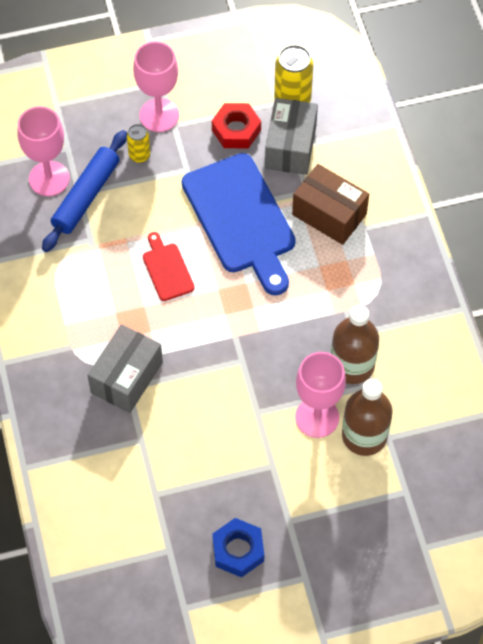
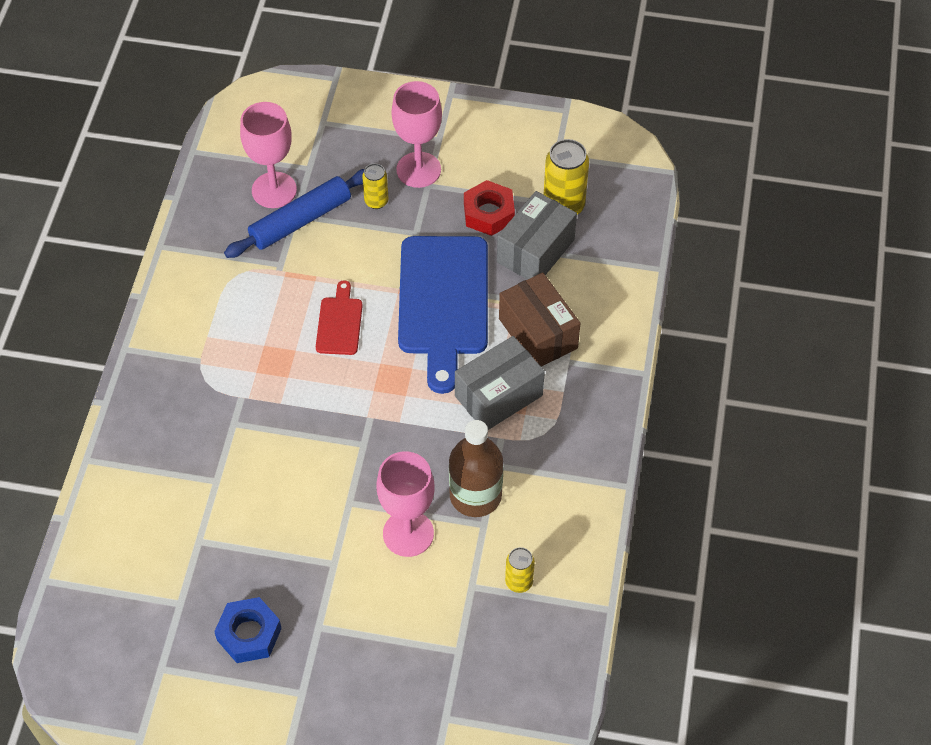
camera: 25 degrees right, 5 degrees down
grey box [87,324,163,413] -> grey box moved to [455,336,545,430]
brown bottle [342,378,393,456] -> none
none -> yellow can [505,547,535,593]

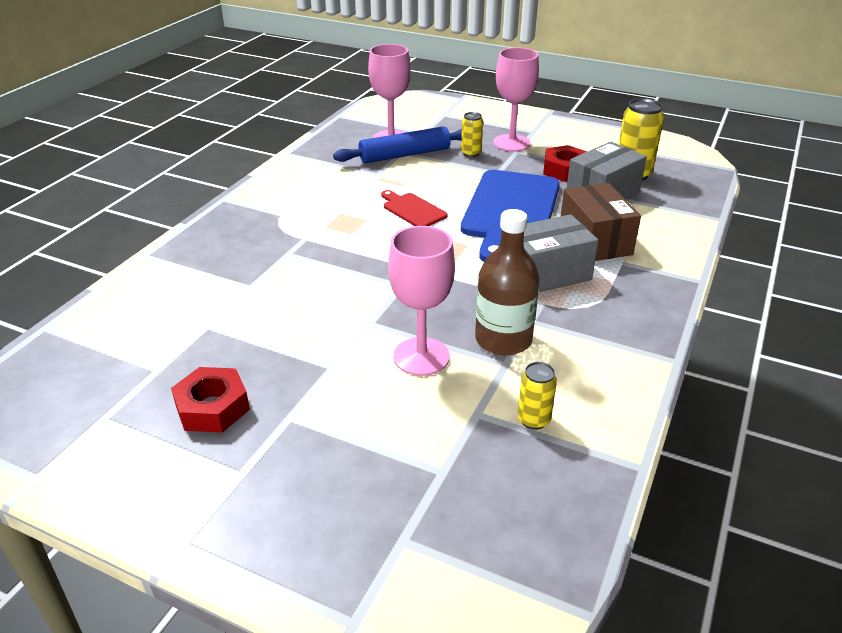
camera: 15 degrees right, 20 degrees down
blue nut [214,597,282,663] -> red nut [171,367,250,433]
red cutting board [316,280,363,355] -> red cutting board turned 60 degrees counterclockwise [381,190,448,226]

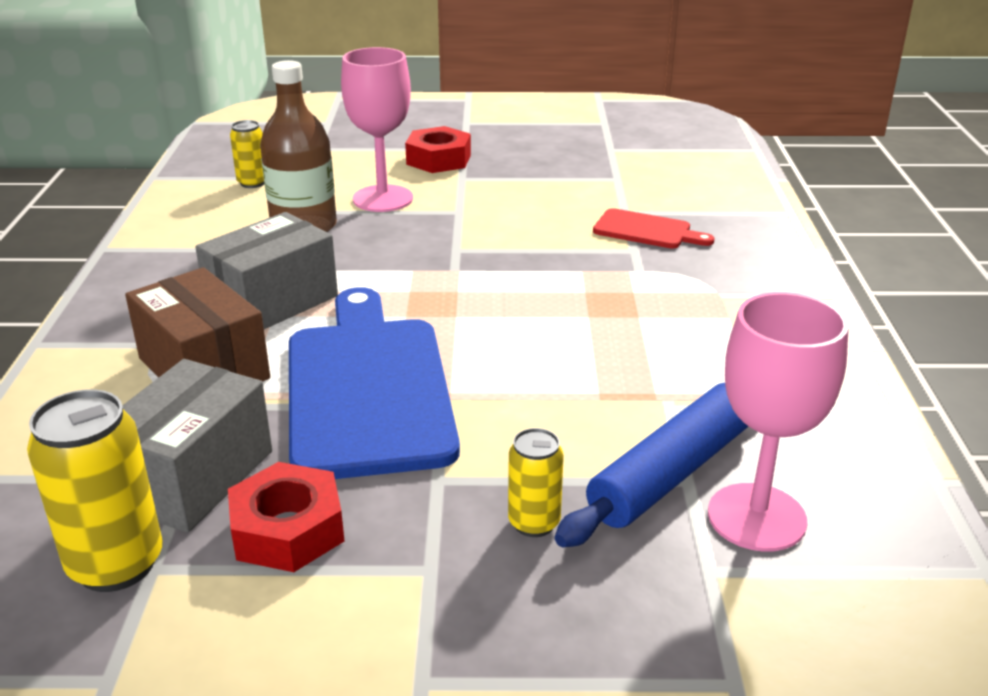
camera: 155 degrees right, 5 degrees down
red nut [171,367,250,433] -> red nut moved to [405,126,471,173]
red cutting board [381,190,448,226] -> red cutting board moved to [593,208,714,249]
pink goblet [493,47,539,152] -> none

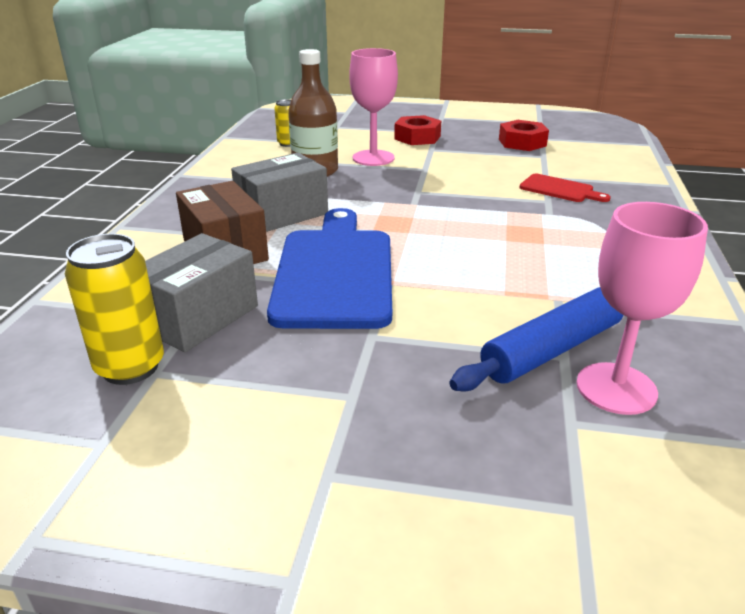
camera: 10 degrees right, 0 degrees up
red nut [228,462,344,572] -> red nut moved to [499,120,549,151]
yellow can [508,428,564,537] -> none

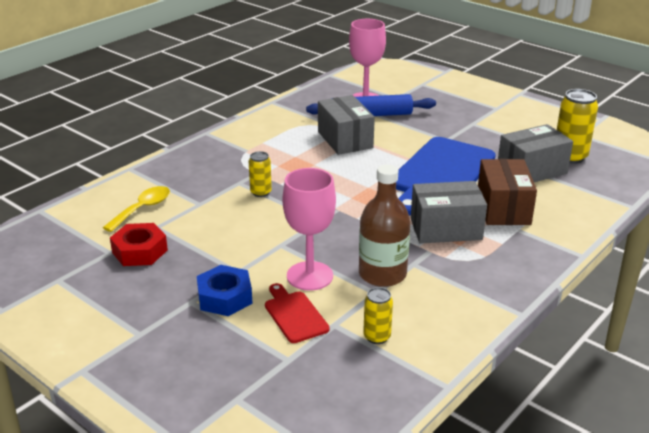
camera: 150 degrees left, 0 degrees up
red nut [394,115,441,145] -> blue nut [197,265,253,316]
red cutting board [519,174,611,202] -> red cutting board moved to [265,283,330,343]
none -> yellow spoon [103,186,170,232]
none -> yellow can [249,151,272,197]
none -> grey box [318,95,375,155]

